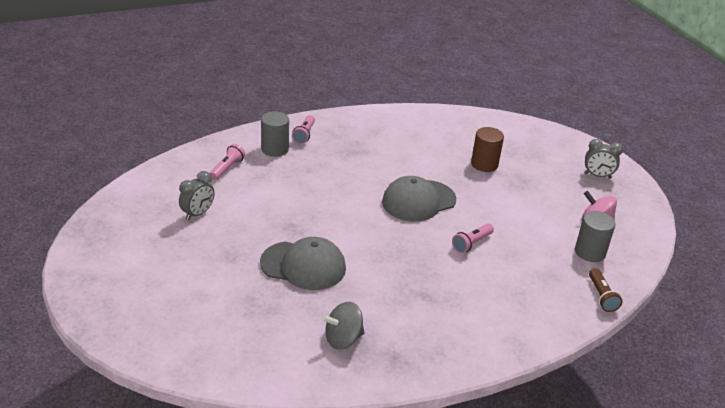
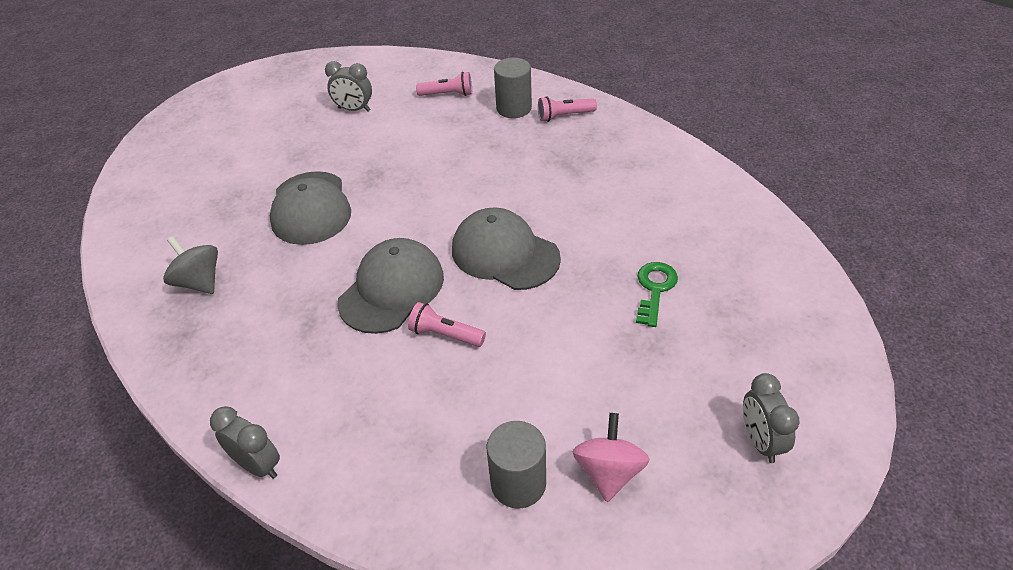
camera: 70 degrees right, 10 degrees up
brown cylinder [471,127,504,172] -> green key [636,262,678,327]
brown flashlight [589,268,623,312] -> none
none -> grey clock [210,406,280,479]
none -> grey cap [337,238,444,334]

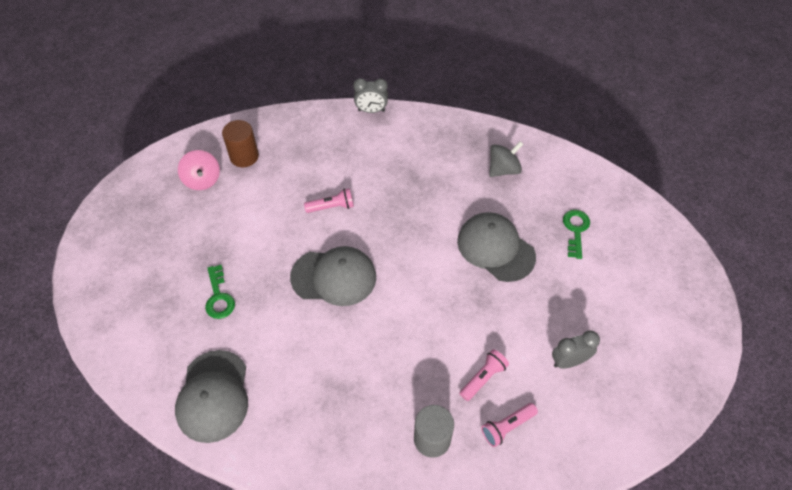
camera: 145 degrees right, 10 degrees up
grey spinning top [163,236,218,294] -> grey spinning top turned 45 degrees counterclockwise [489,141,523,177]
grey cap [337,238,444,334] -> grey cap moved to [175,350,248,443]
grey cylinder [487,421,546,509] -> brown cylinder [222,120,259,167]
pink flashlight [538,96,597,122] -> pink flashlight moved to [459,349,509,401]
grey clock [743,373,800,463] -> none
none -> green key [563,210,590,259]

